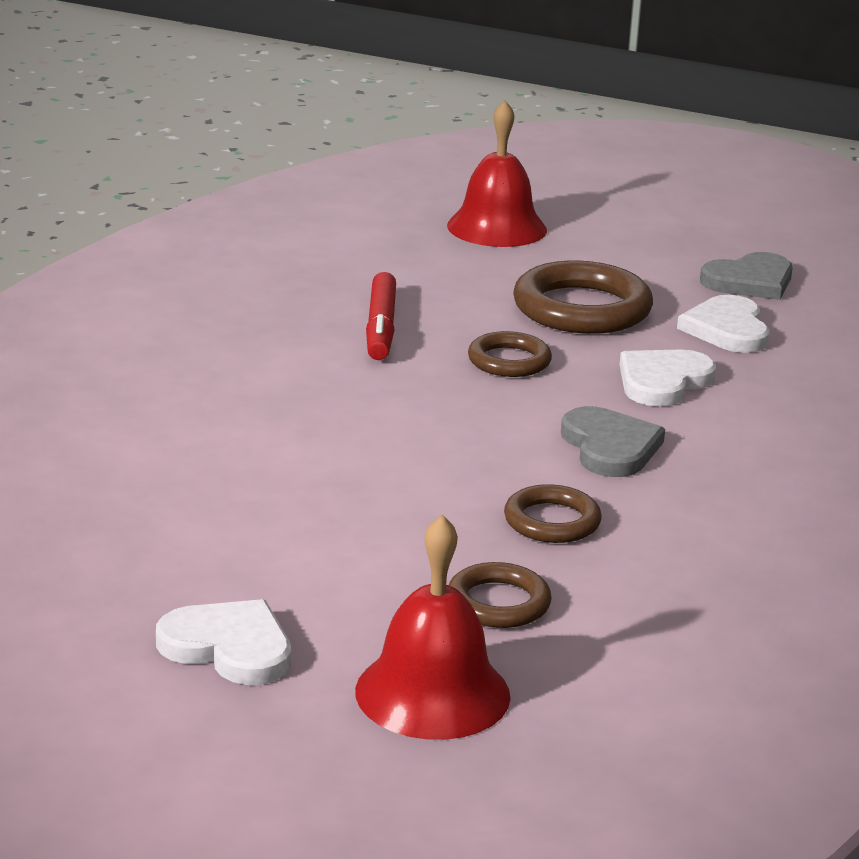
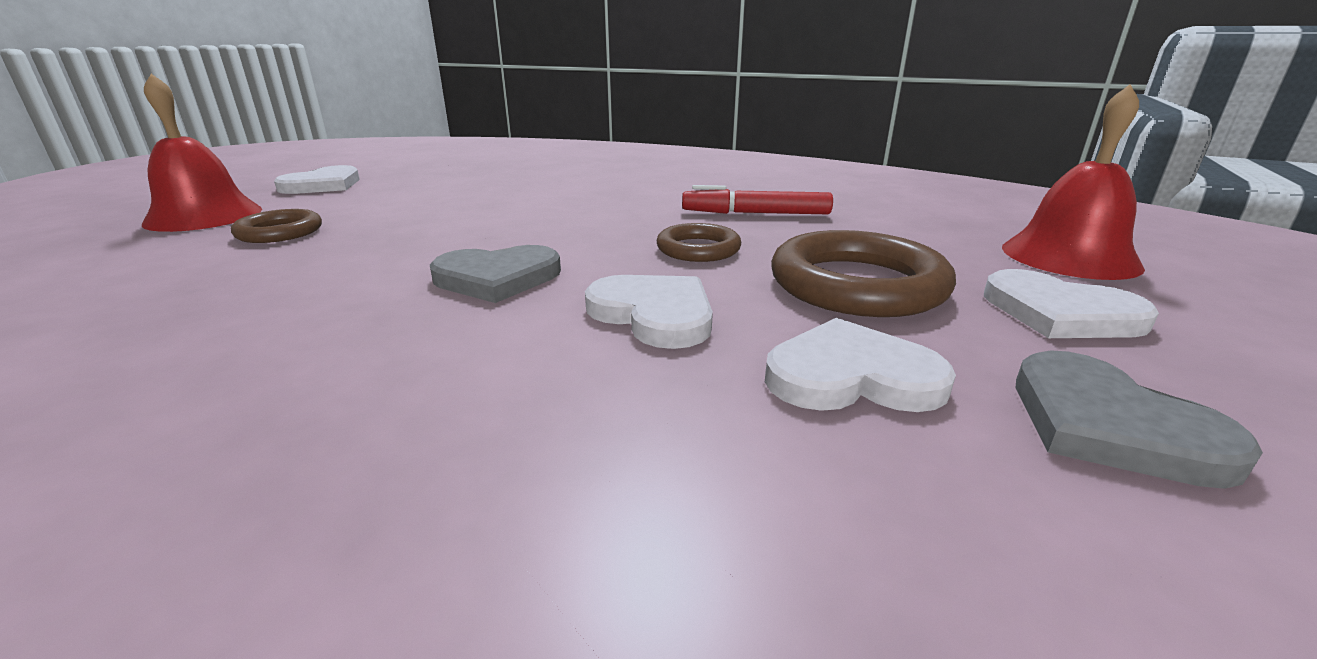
camera: 95 degrees right, 0 degrees up
brown ring [504,484,602,543] -> none
none -> white heart [984,269,1159,338]

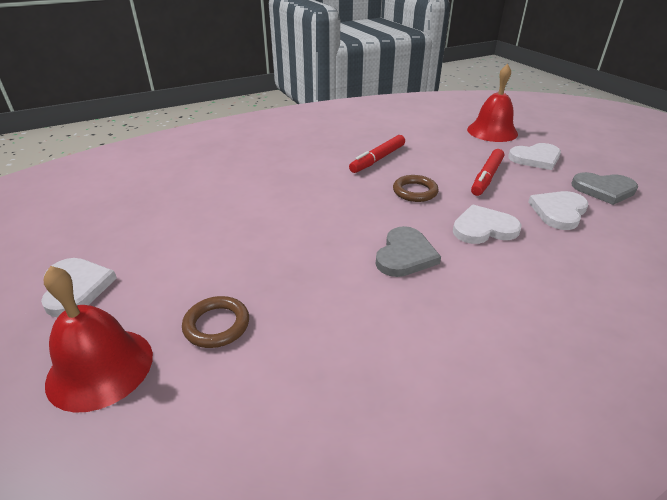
camera: 55 degrees left, 10 degrees up
brown ring [771,230,956,317] -> red marker [471,149,504,196]

